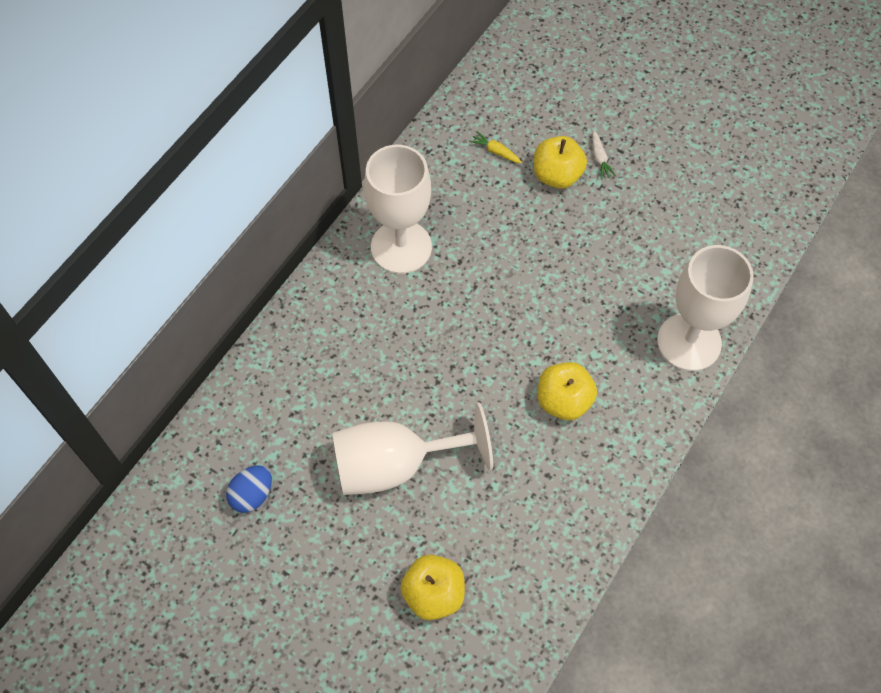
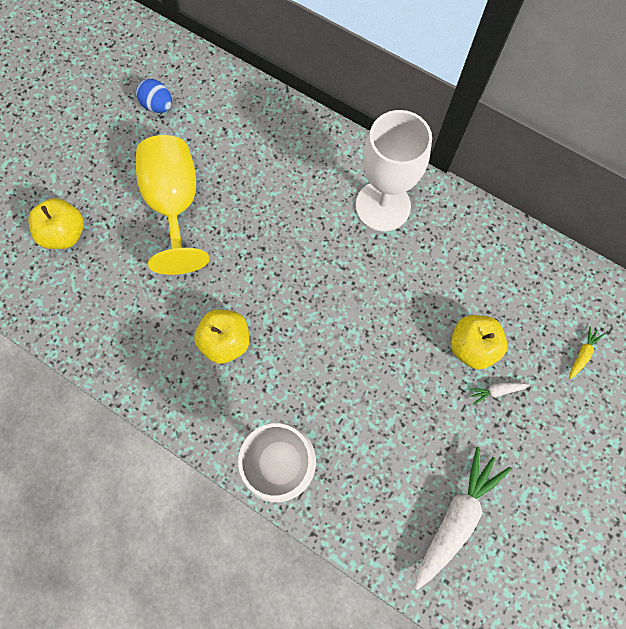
camera: 90 degrees right, 10 degrees up
white goblet [332,402,493,495] -> yellow goblet [136,135,209,275]
yellow carrot [469,131,522,163] -> yellow carrot moved to [569,326,604,379]
none -> white carrot [414,447,511,590]

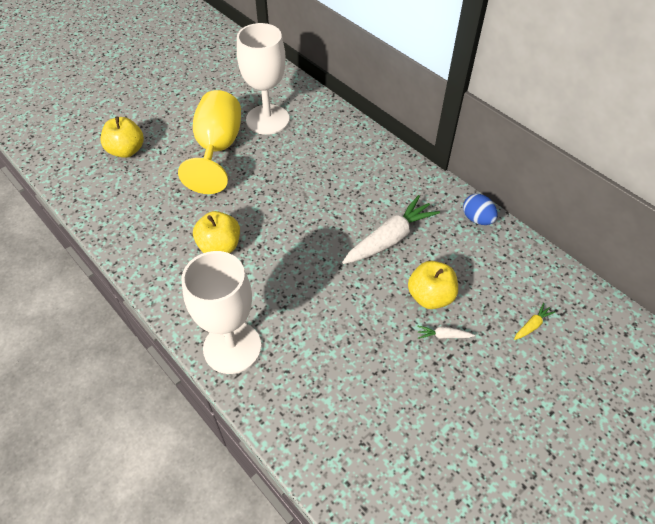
camera: 15 degrees right, 20 degrees down
blue egg [136,79,172,113] -> blue egg moved to [463,194,498,225]
white goblet [356,110,432,232] -> white goblet moved to [237,23,289,135]
white carrot [414,447,511,590] -> white carrot moved to [342,195,440,264]

